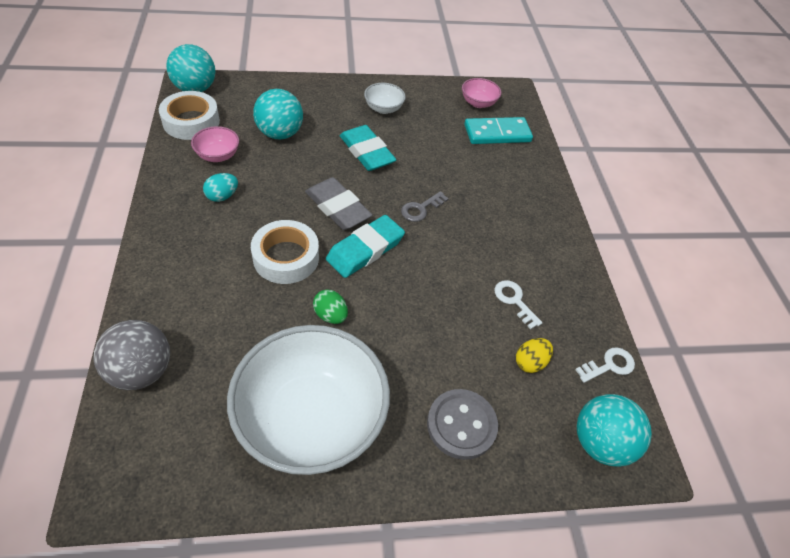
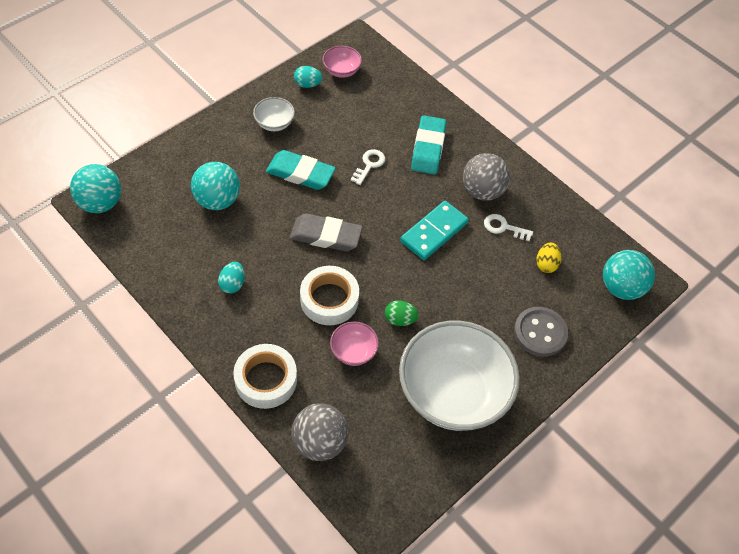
camera: 35 degrees left, 5 degrees up
white tape [159,91,220,140] -> white tape moved to [233,344,297,409]
pink bowl [191,126,239,162] -> pink bowl moved to [330,321,379,366]
turquoise eraser [326,215,405,278] -> turquoise eraser moved to [411,115,446,174]
grey key [401,191,449,222] -> none
turquoise domino [464,117,533,144] -> turquoise domino moved to [400,201,469,260]
white key [575,347,635,383] -> white key moved to [351,149,385,185]
none -> turquoise egg [294,66,322,88]
none -> grey ball [463,153,510,201]

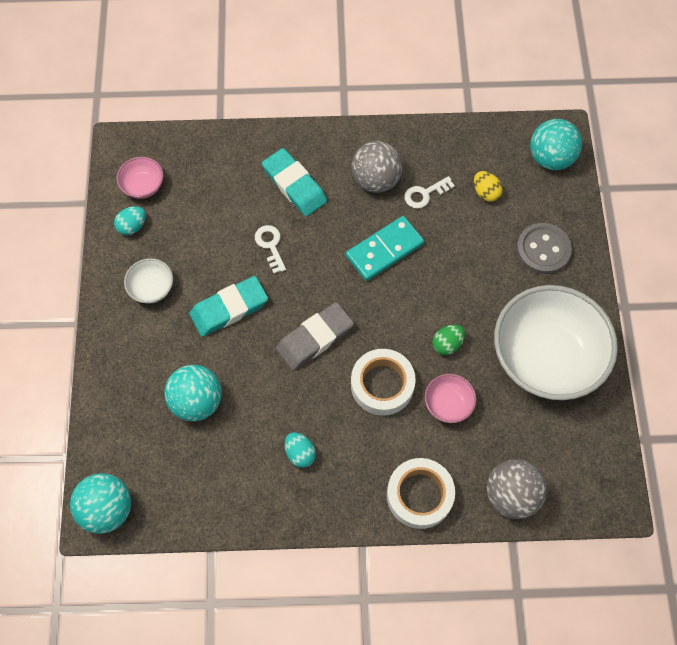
camera: 45 degrees left, 10 degrees up
turquoise domino [400,201,469,260] -> turquoise domino turned 60 degrees clockwise [346,216,424,281]

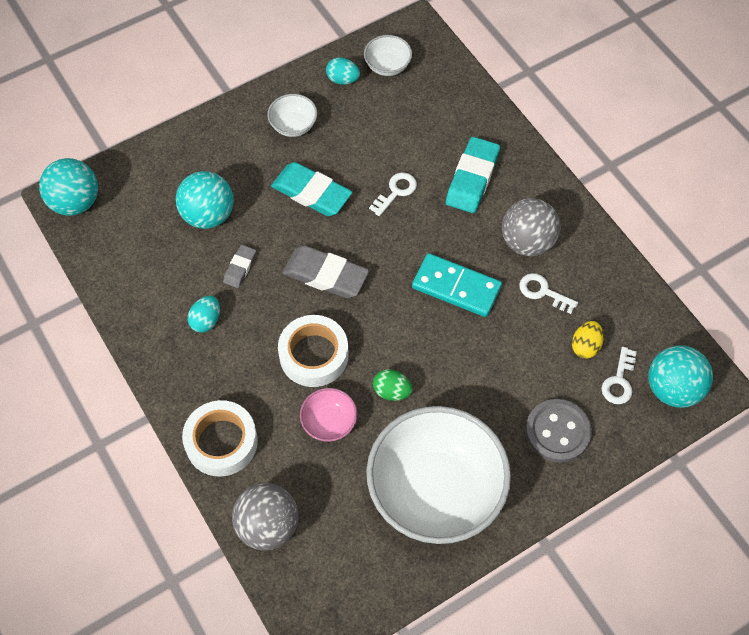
camera: 60 degrees right, 5 degrees down
pink bowl [116,157,164,199] -> white bowl [364,35,412,76]
none -> grey eraser [223,245,256,288]
none -> white key [601,347,637,404]

